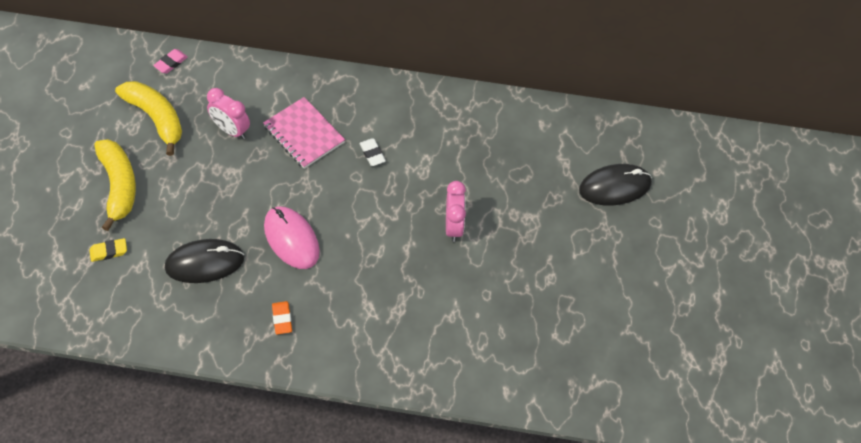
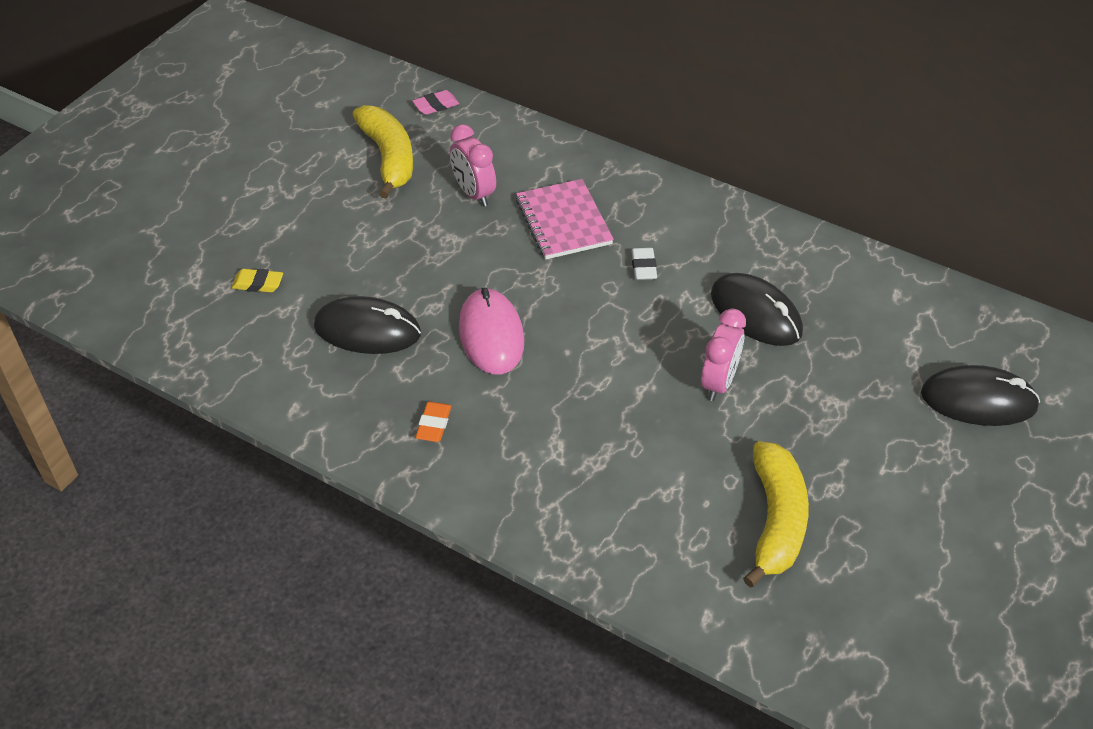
camera: 25 degrees right, 10 degrees down
yellow banana [94,139,136,231] -> yellow banana moved to [743,441,809,588]
none -> black mouse [711,273,803,346]

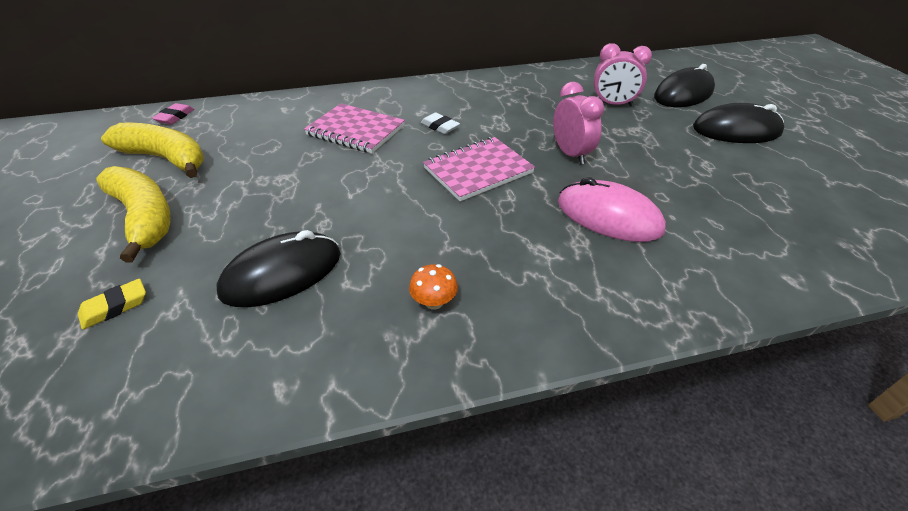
camera: 45 degrees left, 5 degrees down
orange eraser [415,402,451,442] -> orange mushroom [409,264,458,310]
pink clock [450,124,496,207] -> pink clock moved to [594,43,652,107]
pink mouse [459,288,524,374] -> pink mouse moved to [558,177,666,242]
black mouse [711,273,803,346] -> black mouse moved to [693,103,784,143]
yellow banana [743,441,809,588] -> yellow banana moved to [96,166,171,263]
none -> pink notebook [423,137,535,201]

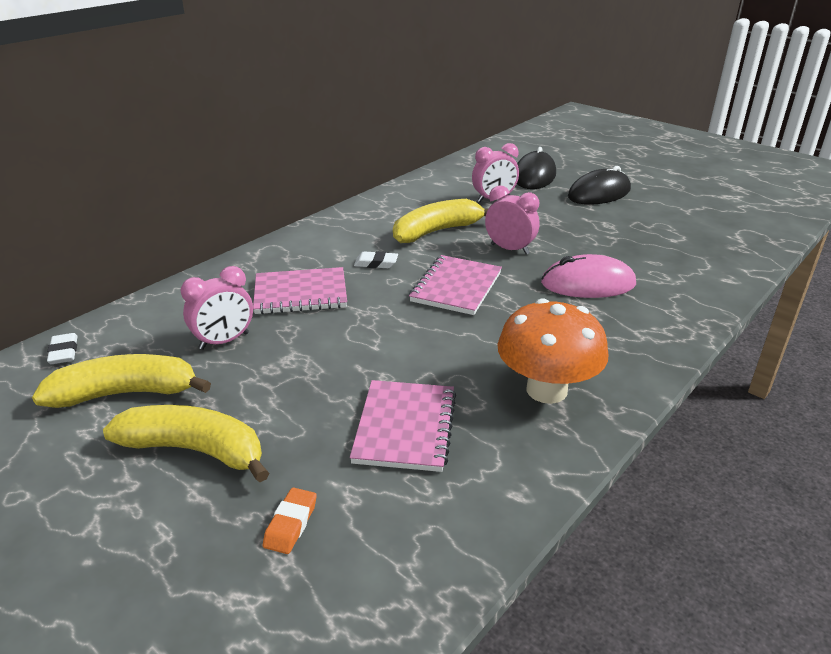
camera: 35 degrees left, 10 degrees down
yellow eraser [78,278,146,330] -> orange eraser [263,488,317,554]
pink eraser [152,103,194,124] -> white eraser [47,333,77,364]
black mouse [217,230,341,307] -> pink notebook [350,380,456,472]
orange mushroom [409,264,458,310] -> orange mushroom [497,298,608,404], size x2.46
none -> pink clock [181,266,253,350]
none -> yellow banana [393,199,488,243]

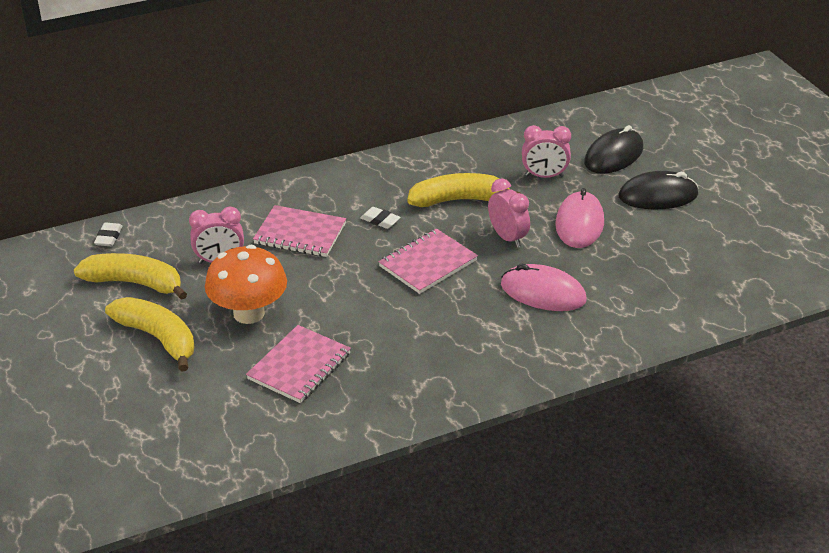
camera: 25 degrees right, 5 degrees up
orange eraser [263,488,317,554] -> none
orange mushroom [497,298,608,404] -> orange mushroom moved to [205,245,287,324]
none -> pink mouse [555,188,604,248]

